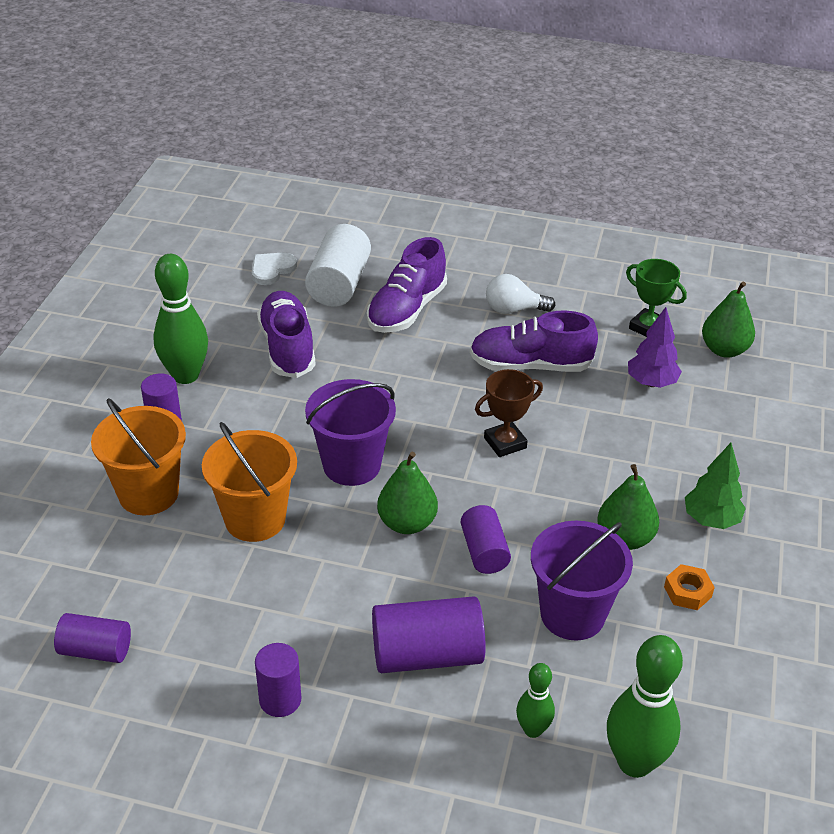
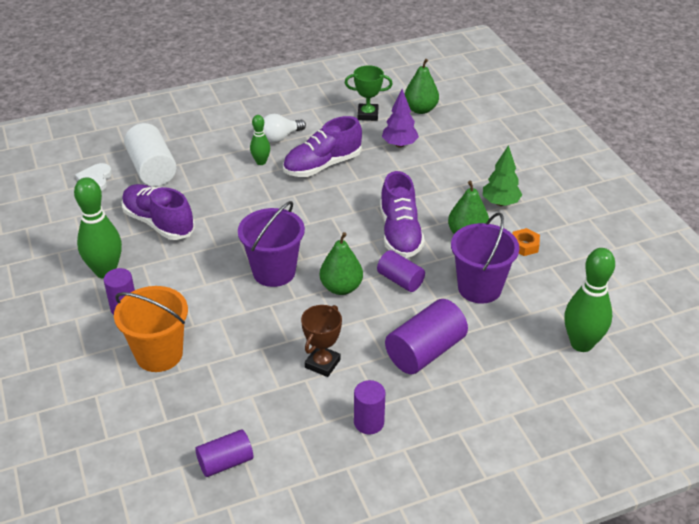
camera: 35 degrees left, 0 degrees up
orange bucket [202,422,297,542] -> none
purple shoe [367,237,447,333] -> purple shoe moved to [380,171,425,258]
brown trophy [475,369,543,457] -> brown trophy moved to [301,305,342,377]
green bowling pin [516,663,555,738] -> green bowling pin moved to [250,115,270,165]

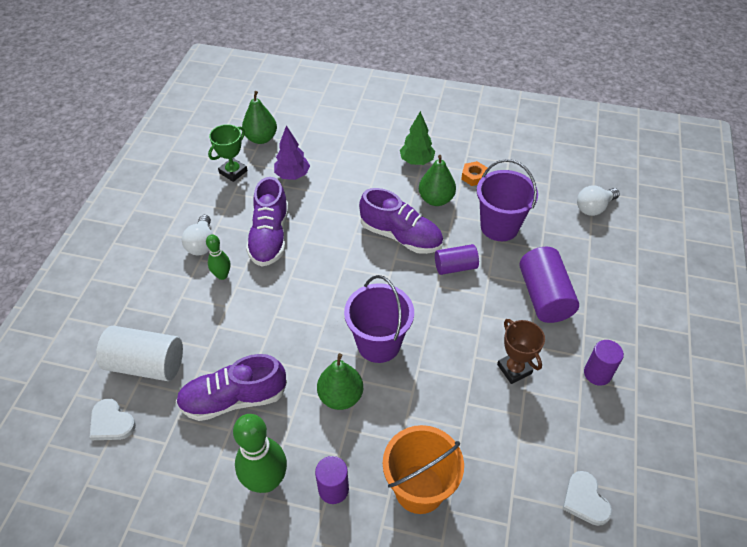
camera: 55 degrees left, 10 degrees up
purple cylinder [195,429,253,477] -> white heart [563,471,612,526]
green pear [320,232,363,295] -> green pear moved to [317,353,363,410]
green bowling pin [564,248,615,352] -> white light bulb [577,185,620,216]

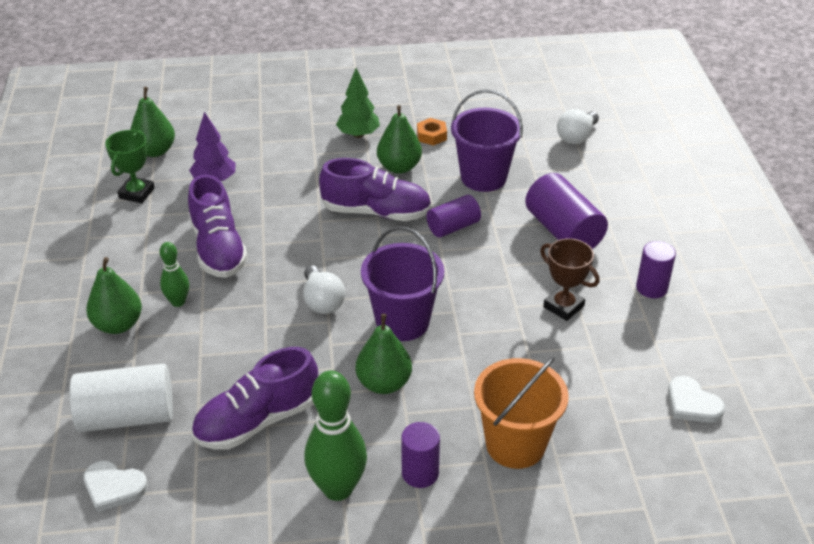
camera: 20 degrees left, 10 degrees down
white light bulb [182,215,213,255] -> white light bulb moved to [303,265,345,314]
none -> green pear [86,257,142,334]

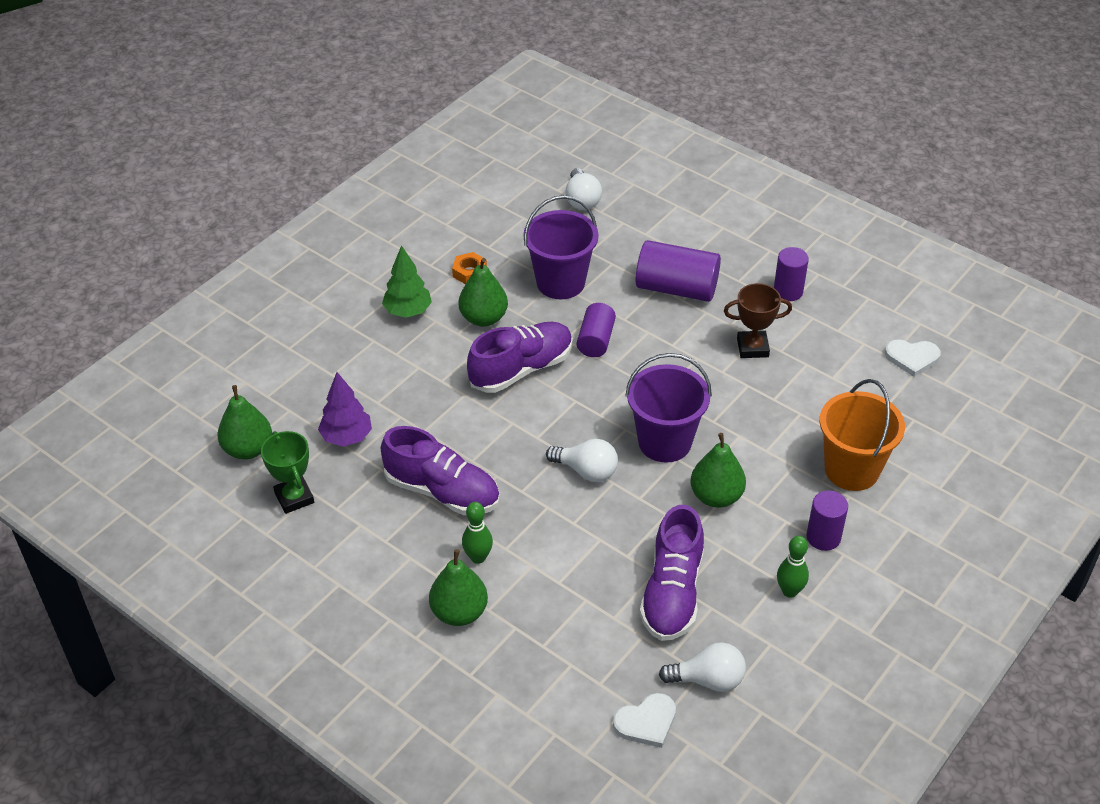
camera: 45 degrees left, 5 degrees up
white cylinder [69,363,173,432] -> none
green bowling pin [304,370,367,501] -> green bowling pin [777,536,809,598], size x0.55
none -> white light bulb [659,642,746,692]

